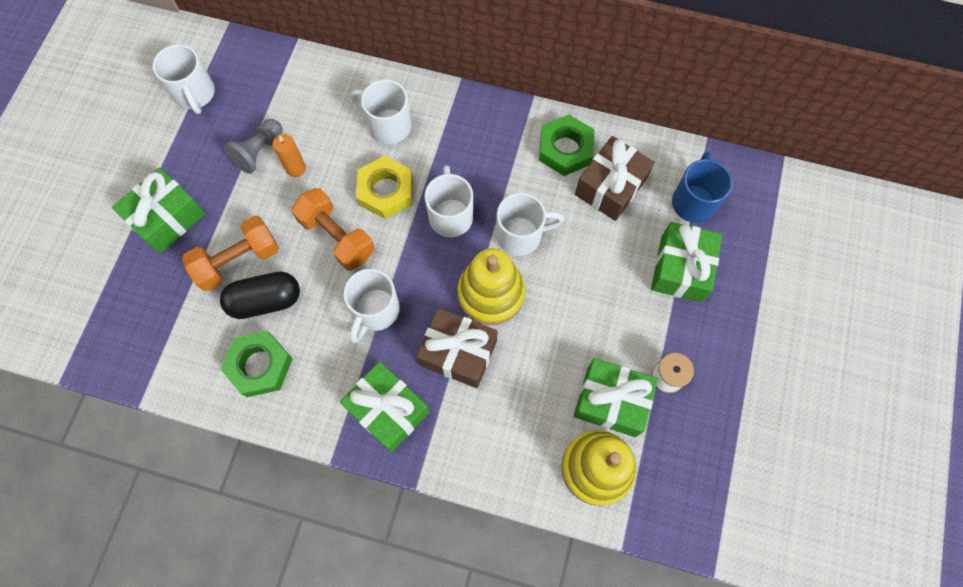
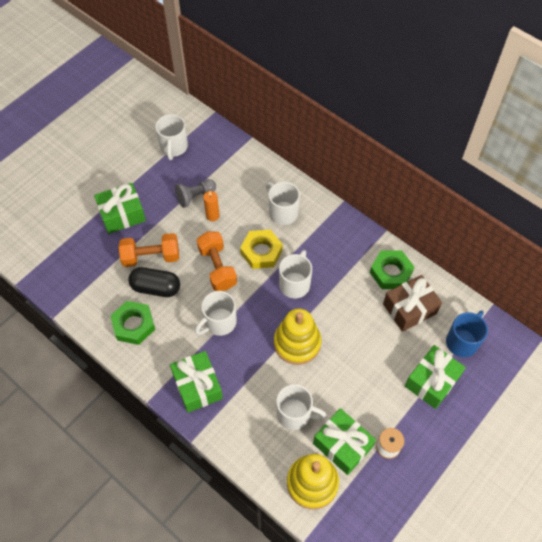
camera: 25 degrees right, 10 degrees down
brown gift [416,308,498,388] -> none
white mug [496,193,564,256] -> white mug moved to [276,384,327,430]

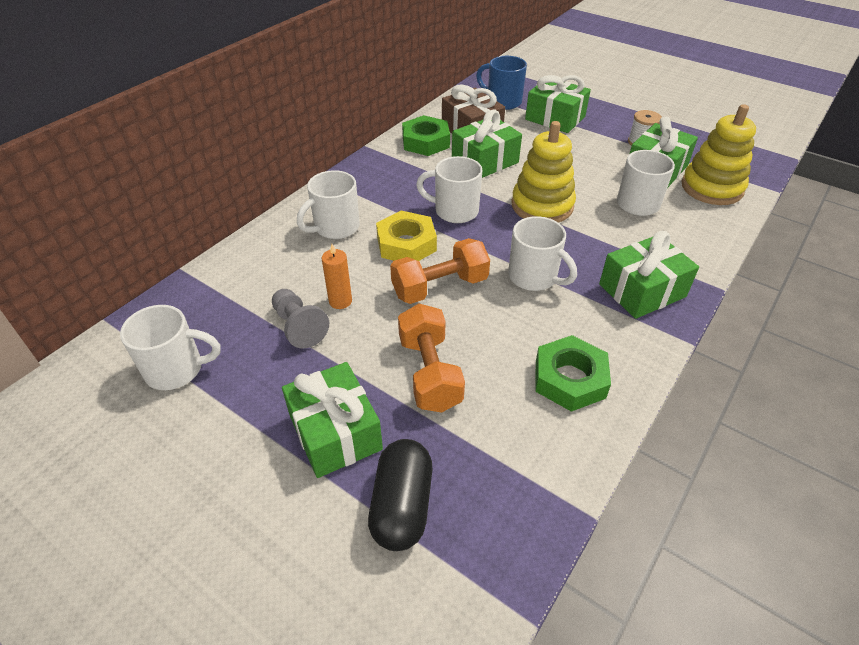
camera: 95 degrees left, 15 degrees down
black capsule [128,267,180,297] -> black capsule moved to [368,439,432,551]
none -> green gift [452,109,522,178]

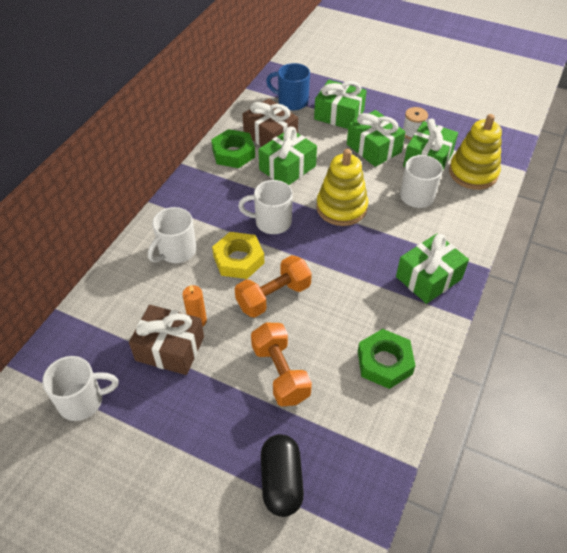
camera: 10 degrees left, 5 degrees up
grey pawn [272,289,329,349] -> brown gift [129,305,204,375]
green gift [282,362,383,478] -> green gift moved to [347,110,405,167]
white mug [508,216,577,291] -> none

